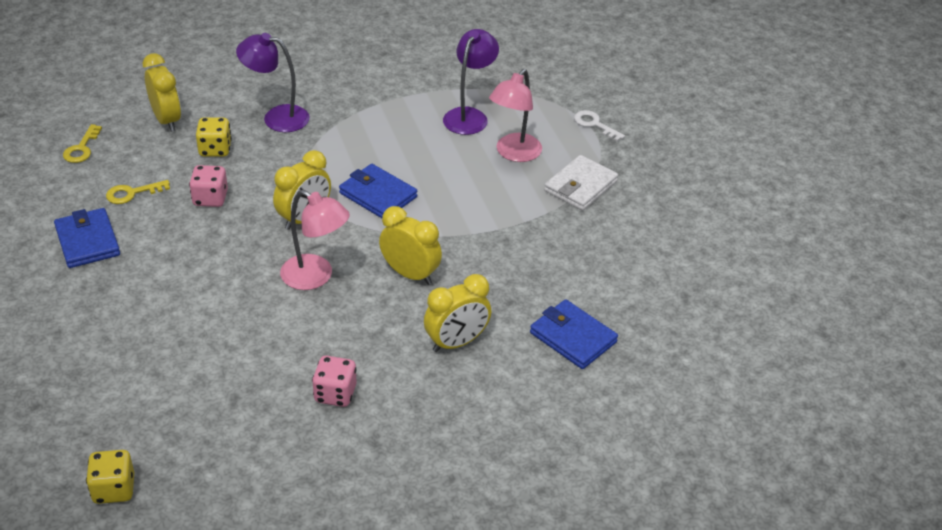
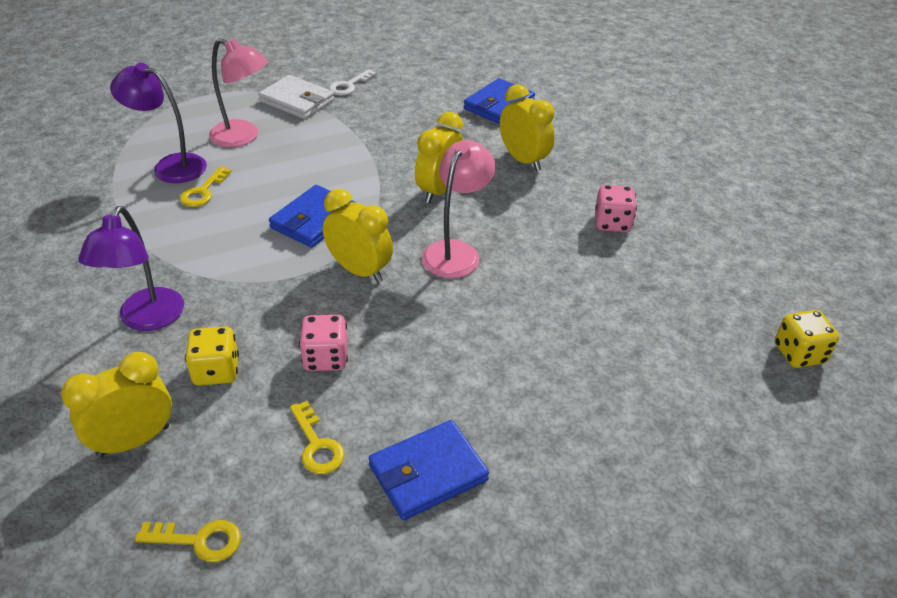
camera: 95 degrees left, 0 degrees up
white key [574,110,625,142] -> white key moved to [329,69,376,96]
none -> yellow key [180,166,232,207]

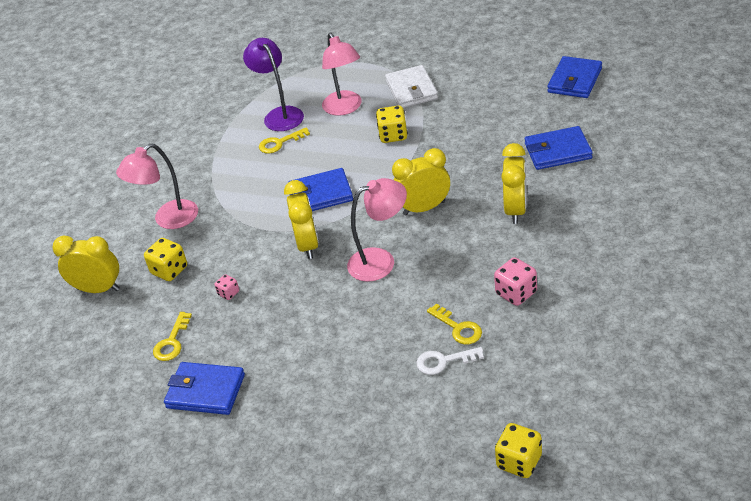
camera: 50 degrees right, 0 degrees up
purple lamp [78,206,184,331] -> pink lamp [116,143,198,229]
yellow key [135,520,241,562] -> yellow key moved to [427,304,482,344]
pink dice [299,315,348,371] -> pink dice [215,274,239,300], size x0.57
white key [329,69,376,96] -> white key moved to [416,347,484,375]
none -> yellow dice [376,106,408,143]
none -> blue wallet [547,56,602,98]

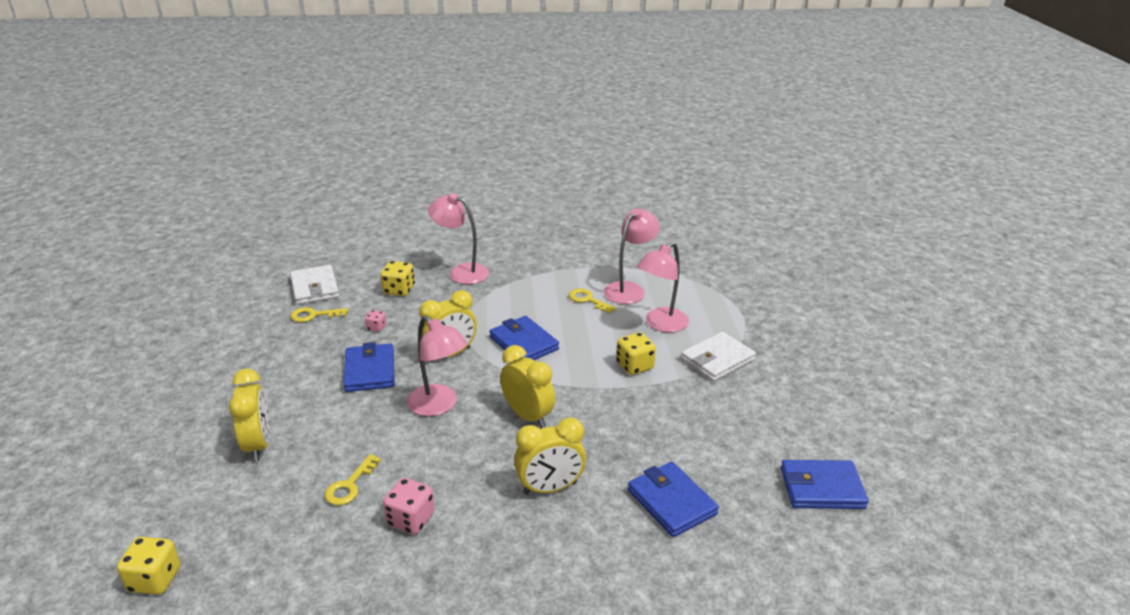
camera: 60 degrees right, 10 degrees down
yellow clock [52,236,120,293] -> yellow clock moved to [229,369,270,461]
blue wallet [164,362,245,415] -> blue wallet moved to [343,342,395,392]
purple lamp [243,38,304,131] -> pink lamp [604,208,660,304]
white key [416,347,484,375] -> none
none -> white wallet [290,265,339,305]

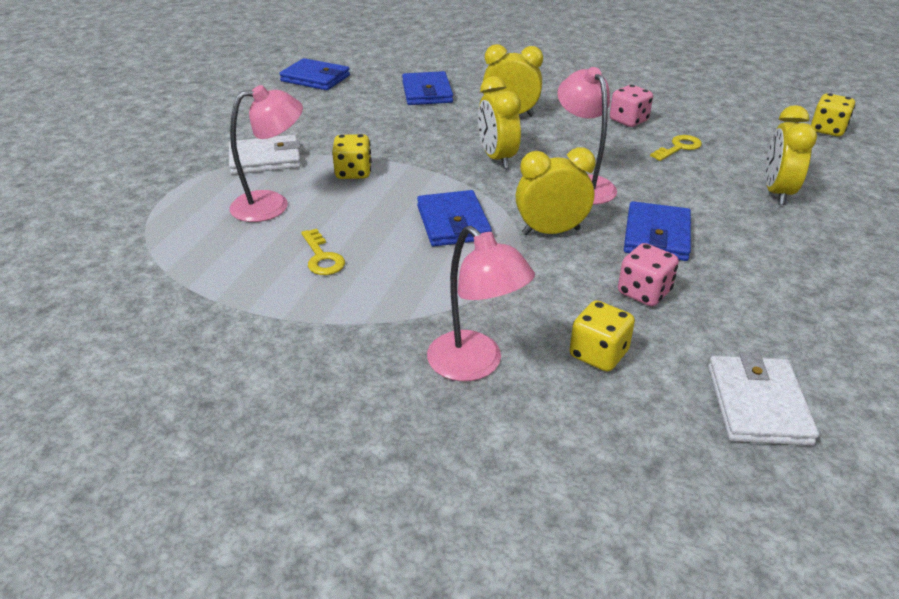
camera: 155 degrees left, 5 degrees up
yellow key [291,307,348,322] -> none
pink dice [365,310,386,332] -> pink dice [618,243,679,306], size x1.77
pink lamp [604,208,660,304] -> none

